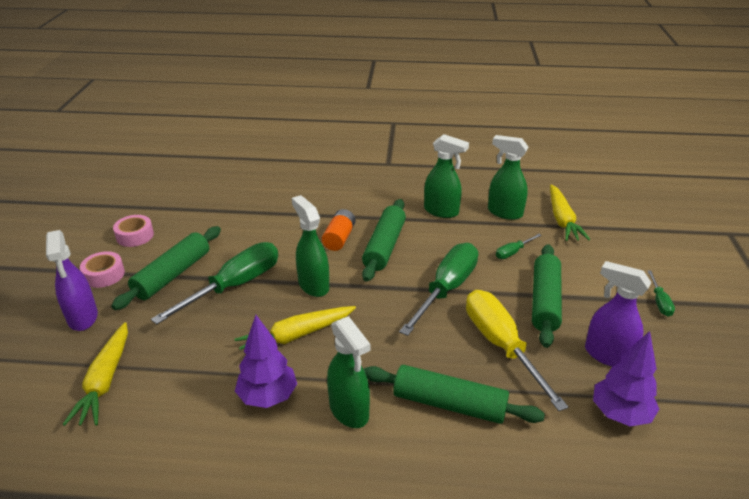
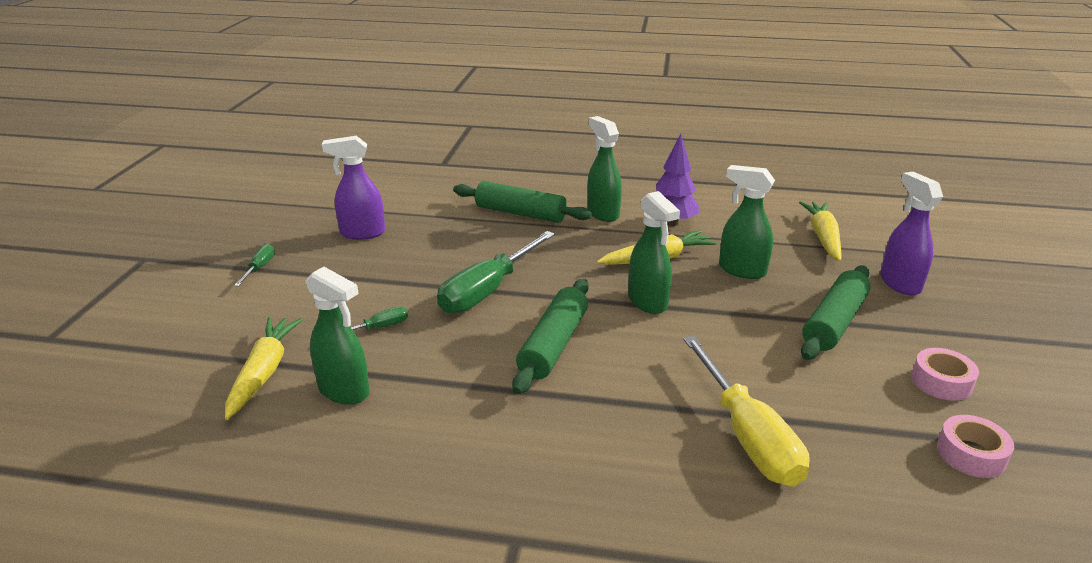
camera: 175 degrees left, 5 degrees down
pink tape [80,251,125,288] -> pink tape moved to [937,415,1014,478]
green screwdriver [151,242,278,324] -> none
orange battery [322,209,356,251] -> none
green spray bottle [424,134,469,218] -> green spray bottle moved to [719,165,775,279]
yellow screwdriver [466,290,568,411] -> yellow screwdriver moved to [683,336,810,487]
green rolling pin [532,244,562,348] -> none
purple spray bottle [585,261,651,367] -> purple spray bottle turned 135 degrees clockwise [322,136,385,240]
purple tree [593,331,659,426] -> none

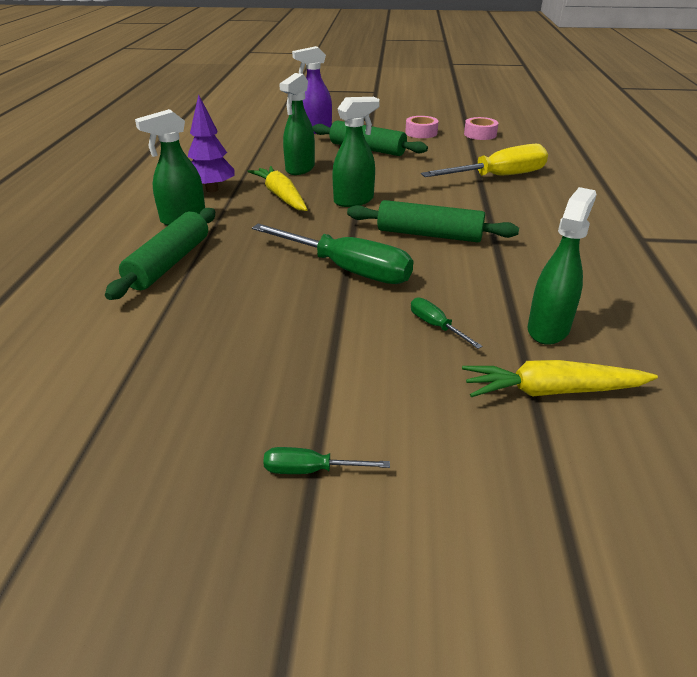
camera: 95 degrees left, 5 degrees up
purple spray bottle [322,136,385,240] -> none
yellow carrot [799,201,841,261] -> none

